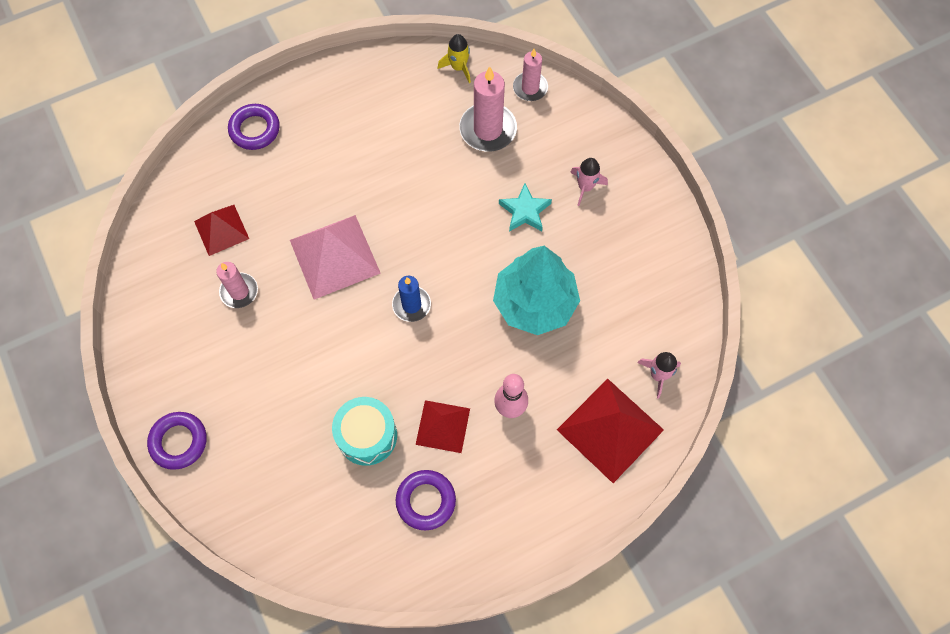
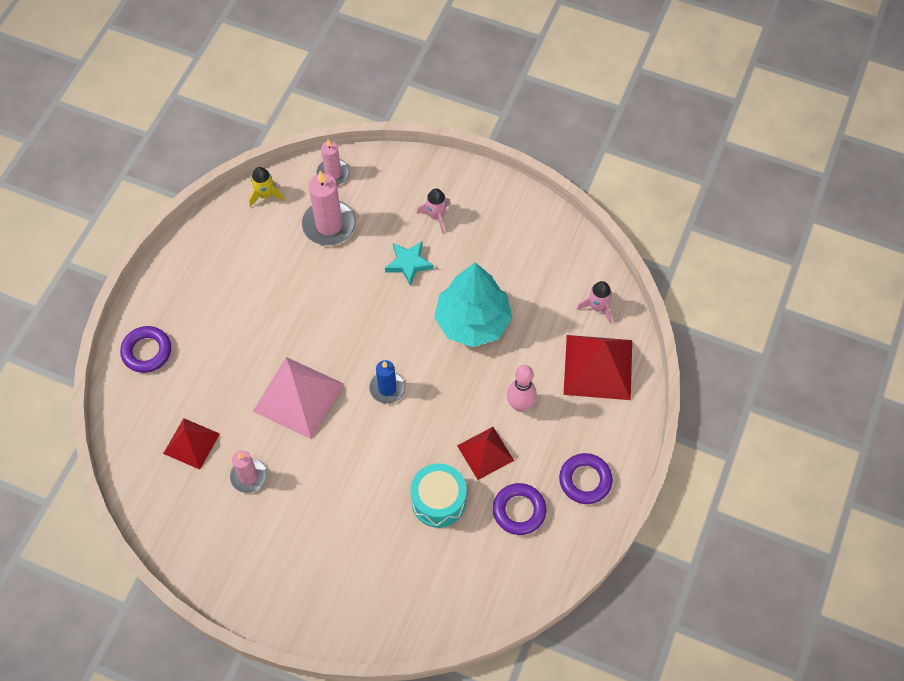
camera: 40 degrees left, 5 degrees down
purple ring [147,412,207,470] -> purple ring moved to [559,453,613,504]

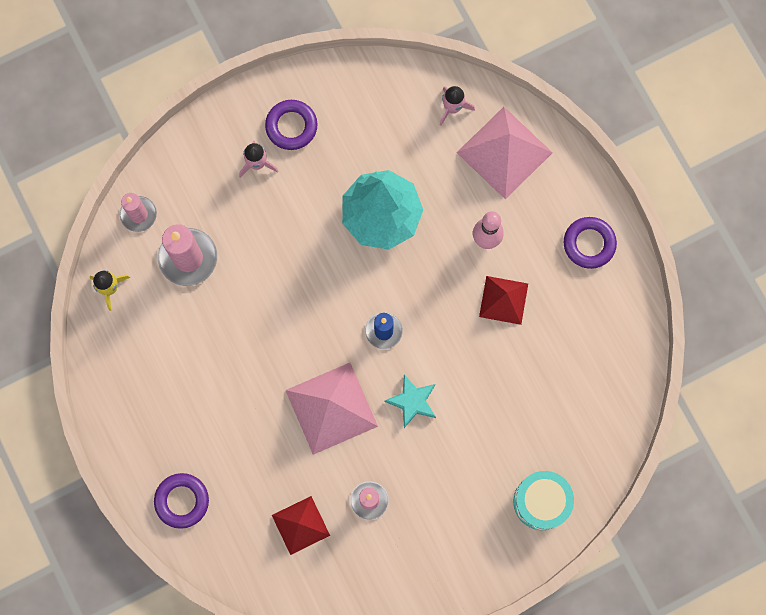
camera: 50 degrees left, 15 degrees up
turquoise star [385,241,434,286] -> turquoise star moved to [385,374,436,428]
turquoise drum [410,463,467,528] -> turquoise drum moved to [514,471,574,530]
purple ring [493,483,547,535] -> purple ring moved to [265,100,318,150]
red pyramid [564,335,632,400] -> pink pyramid [456,107,553,199]

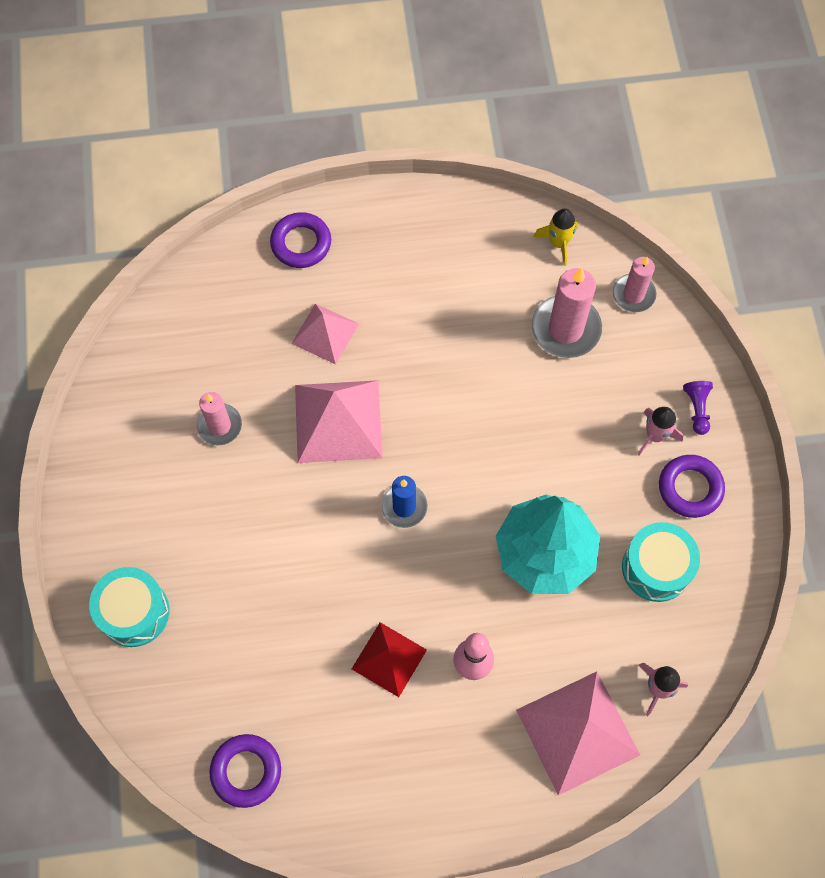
camera: 110 degrees right, 10 degrees down
red pyramid [272,496,330,555] -> none
turquoise star [385,374,436,428] -> none
purple ring [564,217,617,269] -> purple ring moved to [209,734,281,808]
none -> pink pyramid [291,304,359,364]
none -> turquoise drum [622,522,700,602]
none -> purple pawn [683,381,713,435]

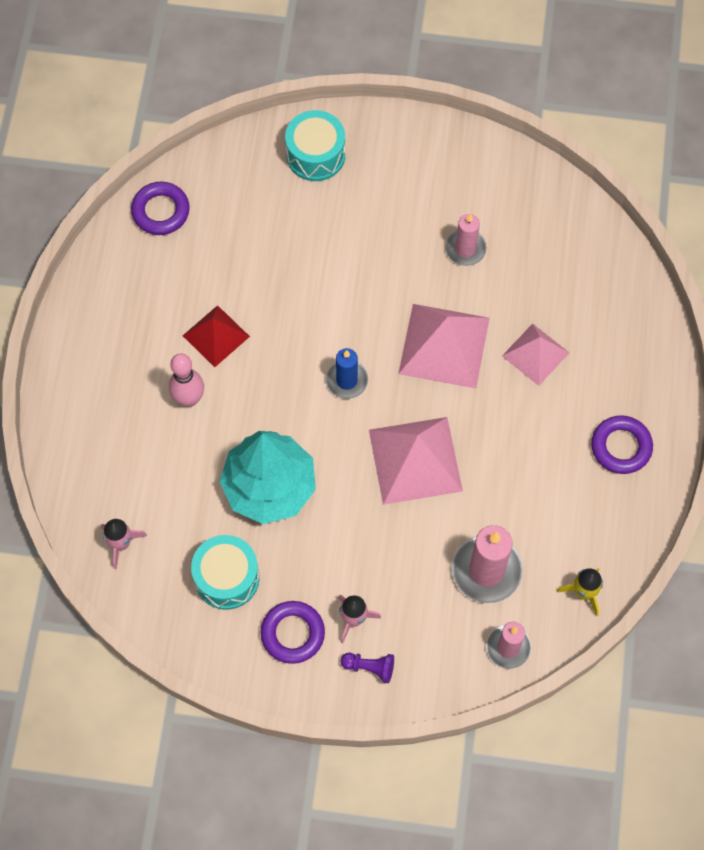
camera: 105 degrees right, 0 degrees up
purple ring [270,212,331,268] -> purple ring moved to [591,415,653,474]
pink pyramid [516,672,640,795] -> pink pyramid moved to [369,417,463,505]

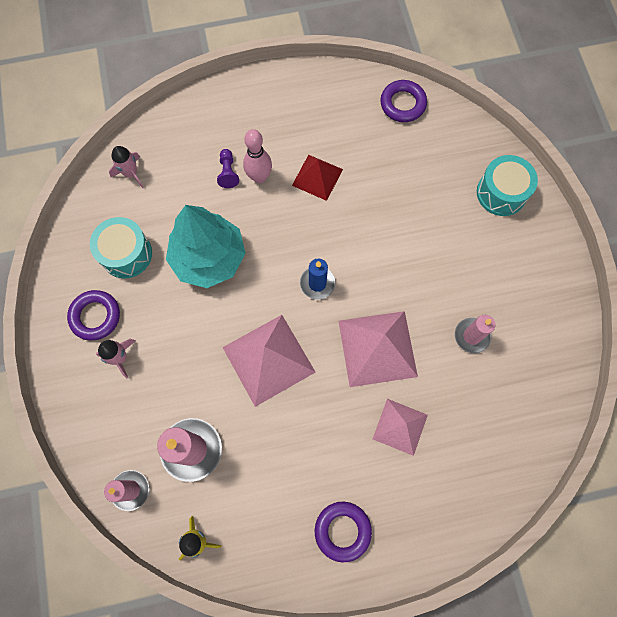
camera: 70 degrees right, 5 degrees up
purple pawn [341,653,394,683] -> purple pawn moved to [217,149,239,188]

